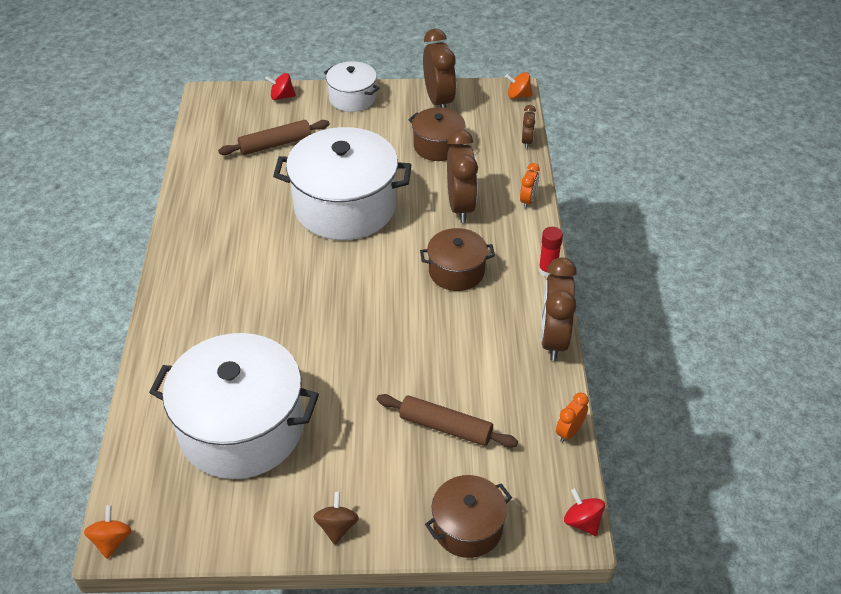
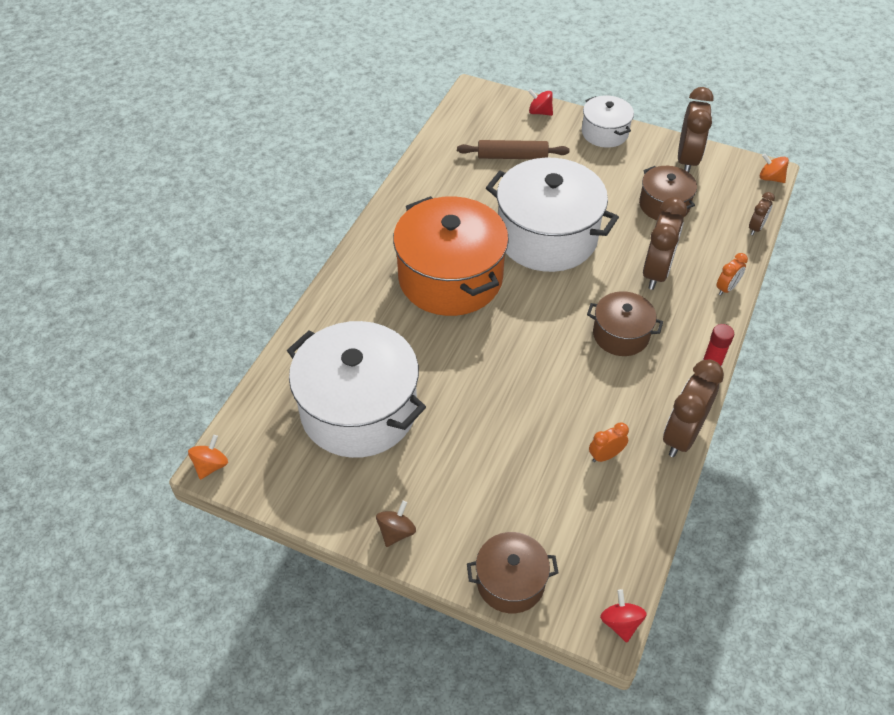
camera: 25 degrees right, 5 degrees up
brown rolling pin [377,394,518,448] -> none
orange clock [556,393,589,443] -> orange clock moved to [589,422,629,462]
none -> orange pot [393,196,509,316]

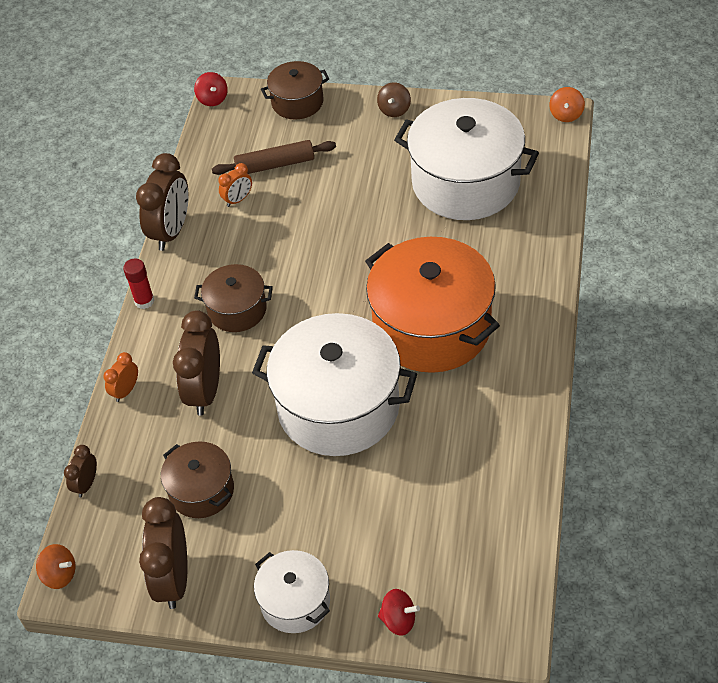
camera: 170 degrees right, 0 degrees up
brown rolling pin [457,140,569,159] -> brown rolling pin moved to [212,140,336,175]

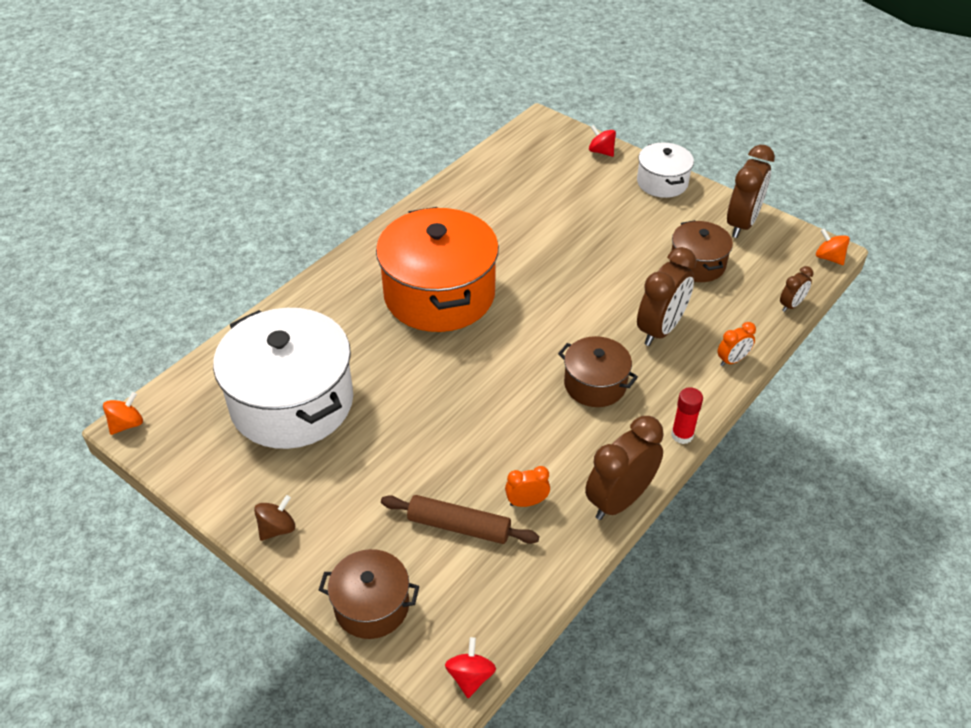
camera: 155 degrees left, 5 degrees down
white pot [252,313,417,456] -> none

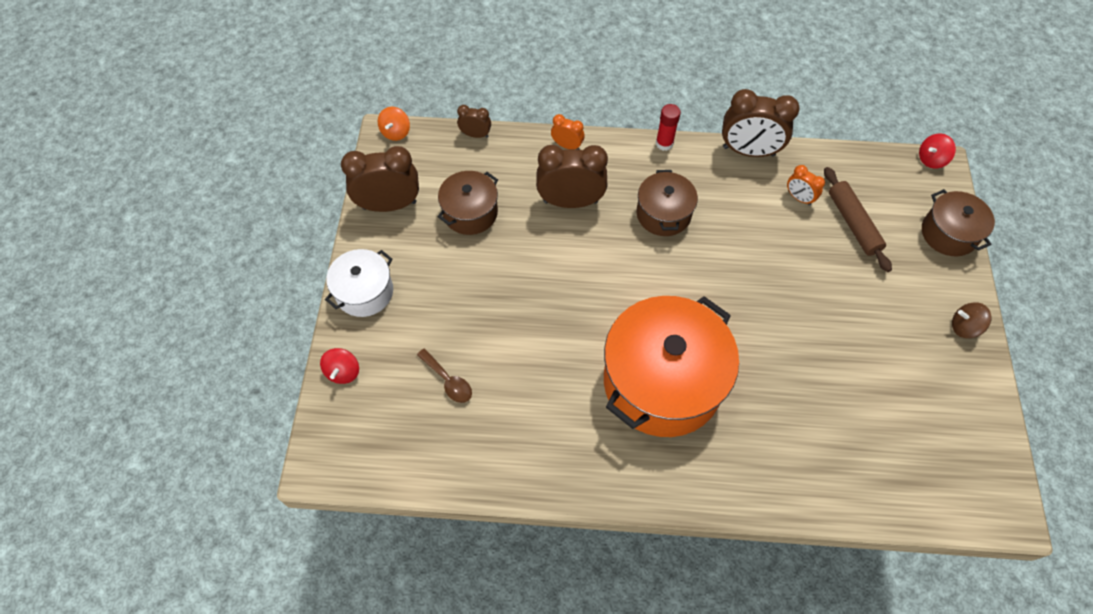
camera: 125 degrees left, 15 degrees up
orange spinning top [103,392,143,435] -> none
white pot [213,308,353,449] -> none
none -> brown spoon [417,349,472,403]

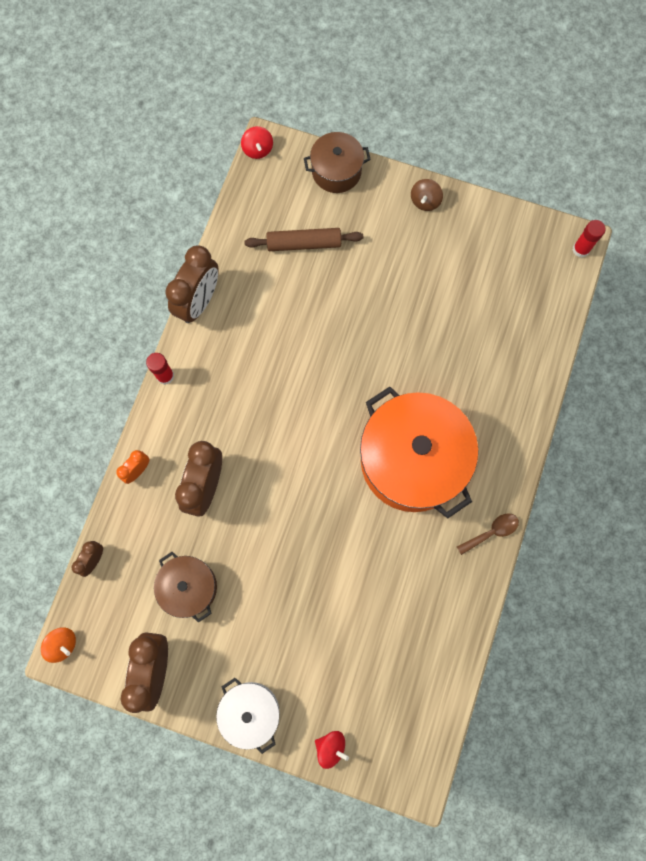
camera: 75 degrees left, 15 degrees up
brown spoon [417,349,472,403] -> brown spoon moved to [457,513,519,555]
brown pot [637,170,698,236] -> none
orange clock [787,165,825,206] -> none
none -> red glue stick [573,220,605,258]

